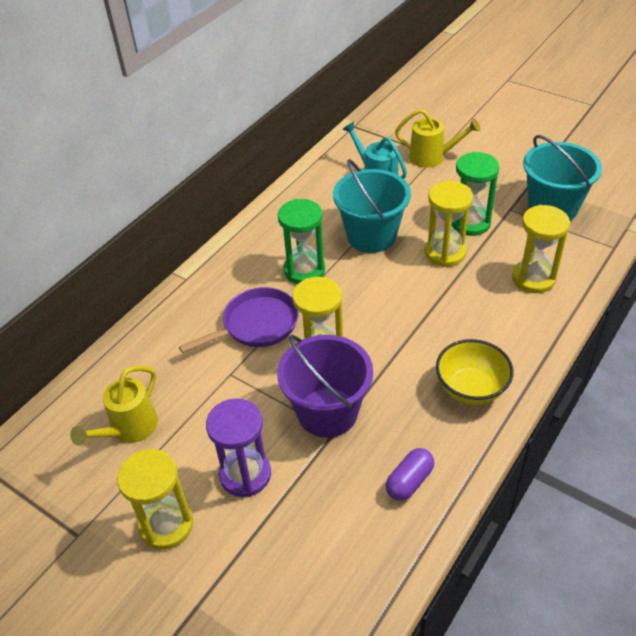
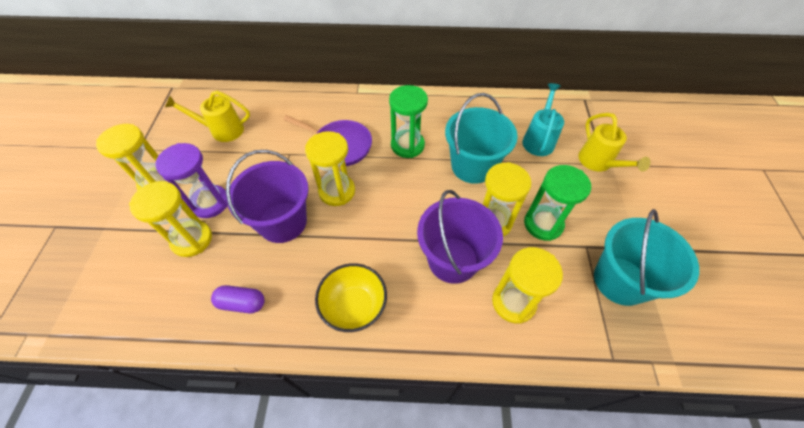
camera: 55 degrees right, 10 degrees up
none -> yellow hourglass [129,181,212,257]
none -> purple bucket [417,190,503,284]

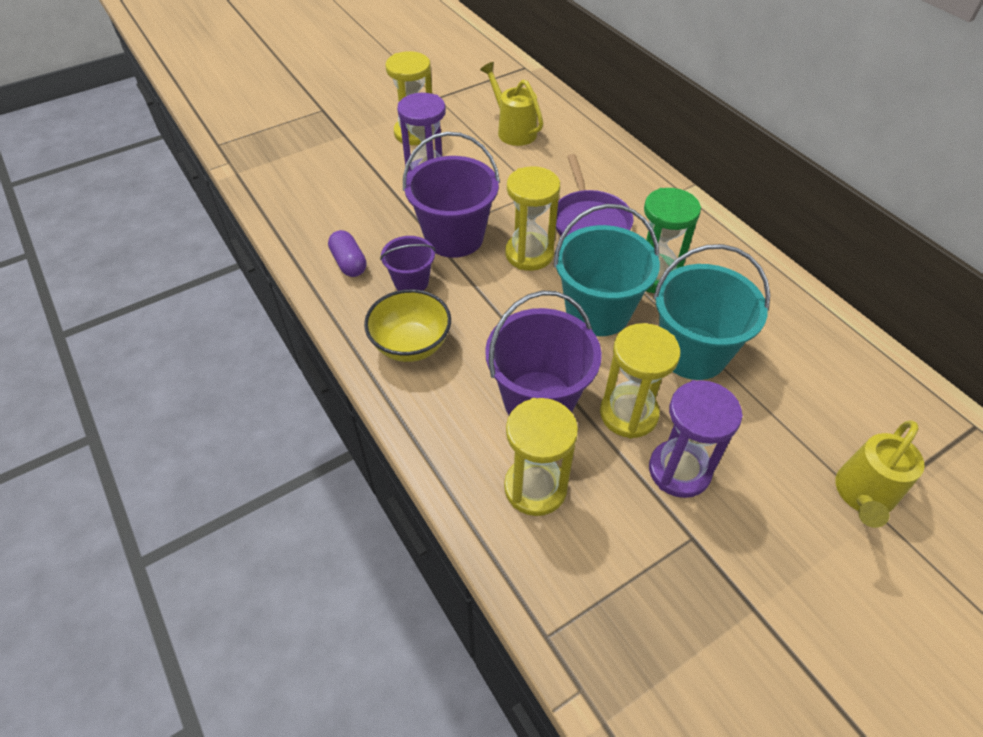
camera: 55 degrees right, 5 degrees down
yellow hourglass [129,181,212,257] -> none
turquoise watering can [522,83,564,156] -> none
green hourglass [524,165,591,241] -> purple hourglass [649,380,743,498]
turquoise bucket [594,209,699,306] -> turquoise bucket moved to [554,204,660,336]
none -> purple bucket [380,236,436,291]

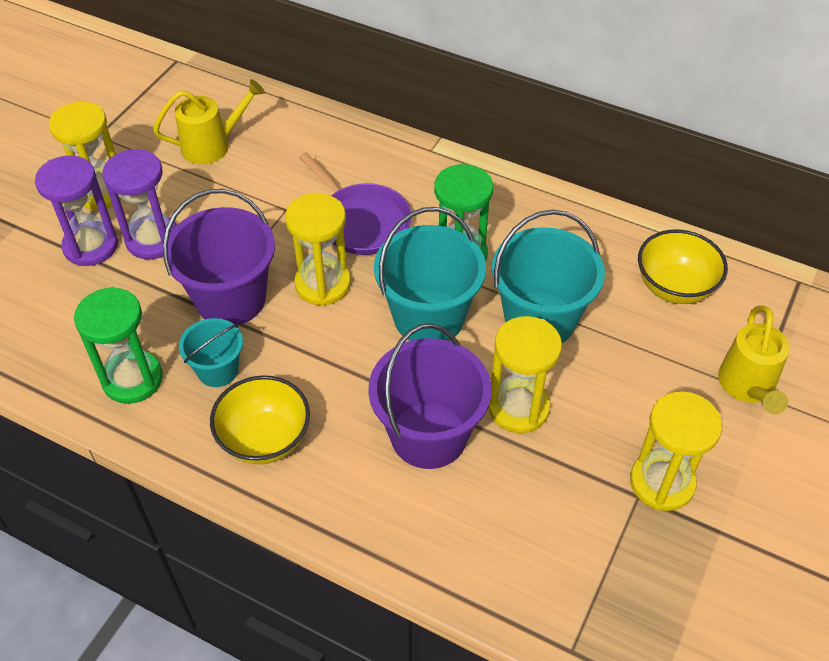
camera: 30 degrees left, 0 degrees up
purple capsule [328,230,367,277] -> green hourglass [74,287,163,404]
purple bucket [380,236,436,291] -> turquoise bucket [179,318,243,387]
yellow watering can [480,62,543,146] -> yellow watering can turned 135 degrees clockwise [153,79,265,164]
yellow hourglass [504,398,578,516] -> yellow hourglass moved to [630,391,722,511]
purple hourglass [649,380,743,498] -> purple hourglass moved to [35,155,118,266]
none -> yellow bowl [638,230,728,304]

